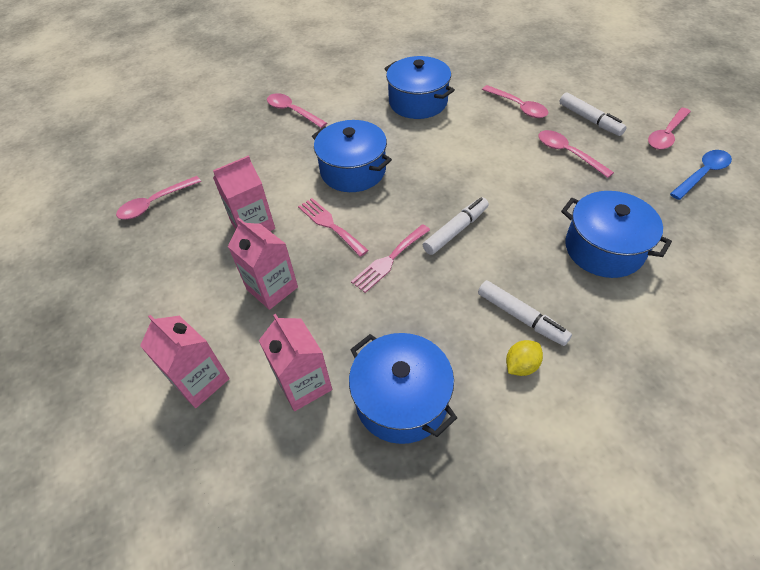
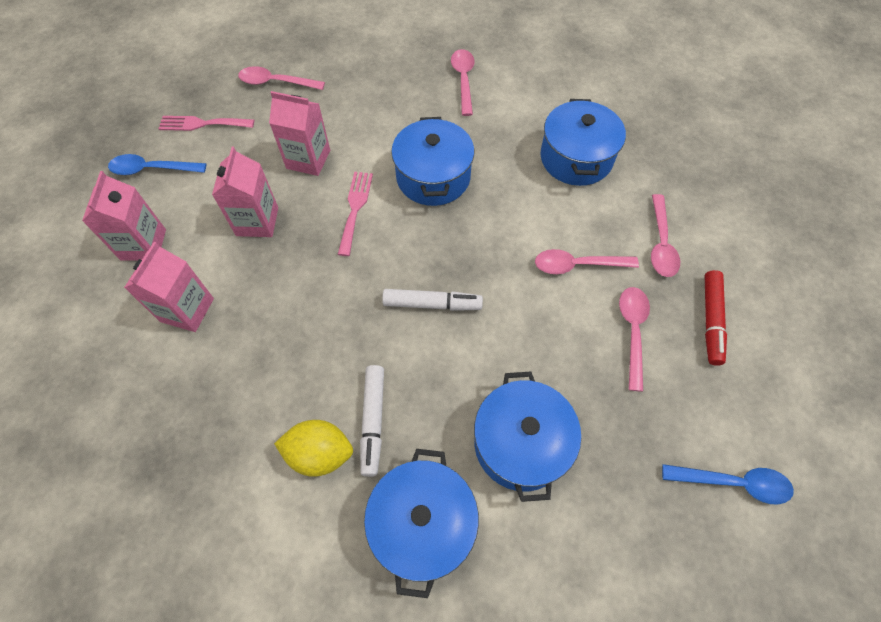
camera: 45 degrees right, 10 degrees up
blue pot [349,333,457,444] -> blue pot moved to [364,449,479,598]
pink fork [351,224,430,293] -> pink fork moved to [158,116,254,131]
yellow lemon [506,340,543,376] -> yellow lemon [274,420,353,477], size x1.55
white marker [559,92,627,136] -> red marker [705,270,727,366]
pink spoon [648,108,691,150] -> pink spoon moved to [535,249,639,274]
none -> blue spoon [108,154,206,175]

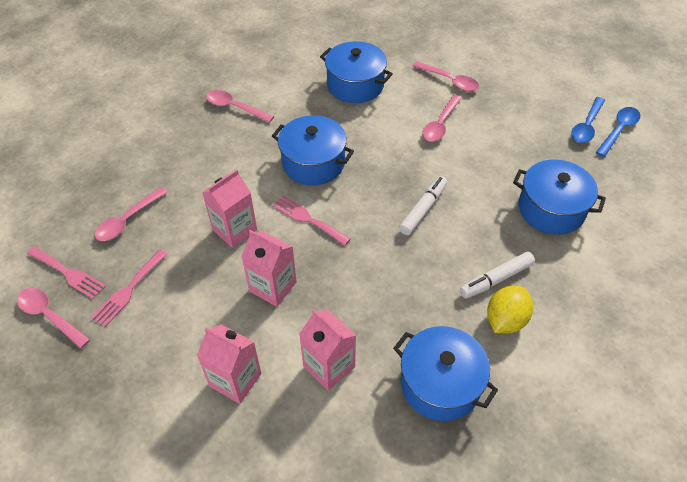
camera: 60 degrees left, 10 degrees down
blue spoon [108,154,206,175] -> blue spoon moved to [571,97,605,143]
white marker [360,365,384,477] -> white marker turned 120 degrees clockwise [460,252,535,299]
blue pot [364,449,479,598] -> blue pot moved to [393,326,498,421]
pink spoon [619,287,650,392] -> pink spoon moved to [17,288,90,349]
red marker [705,270,727,366] -> none
none -> pink fork [27,247,106,299]

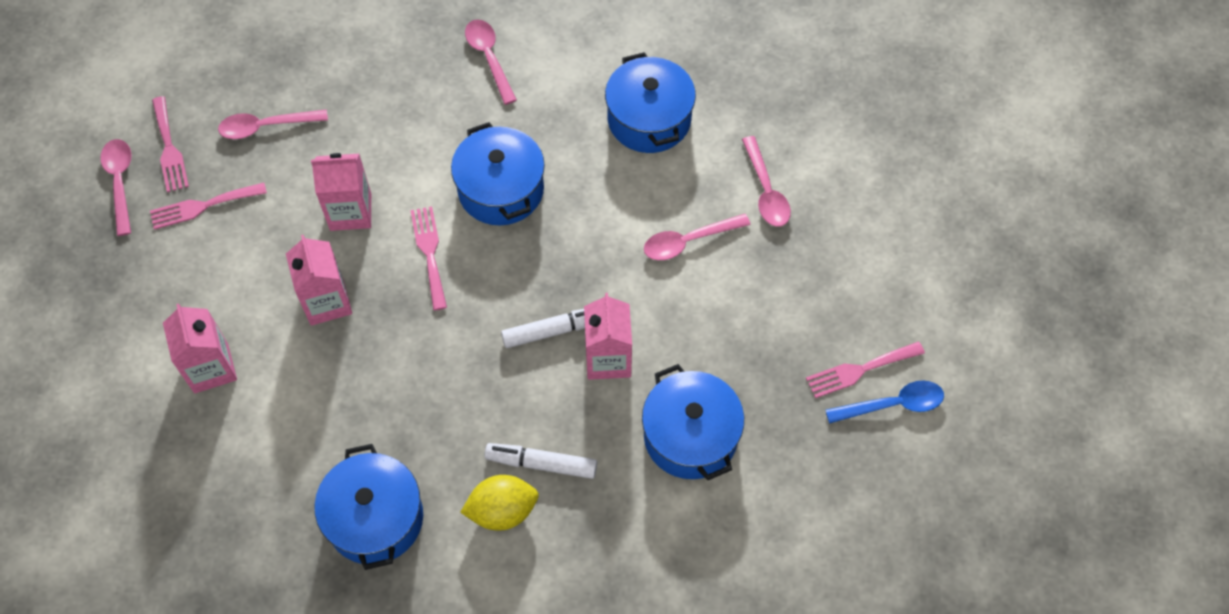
camera: 40 degrees right, 10 degrees up
pink carton [299,310,356,391] -> pink carton moved to [584,293,632,380]
blue spoon [571,97,605,143] -> pink fork [806,341,925,398]

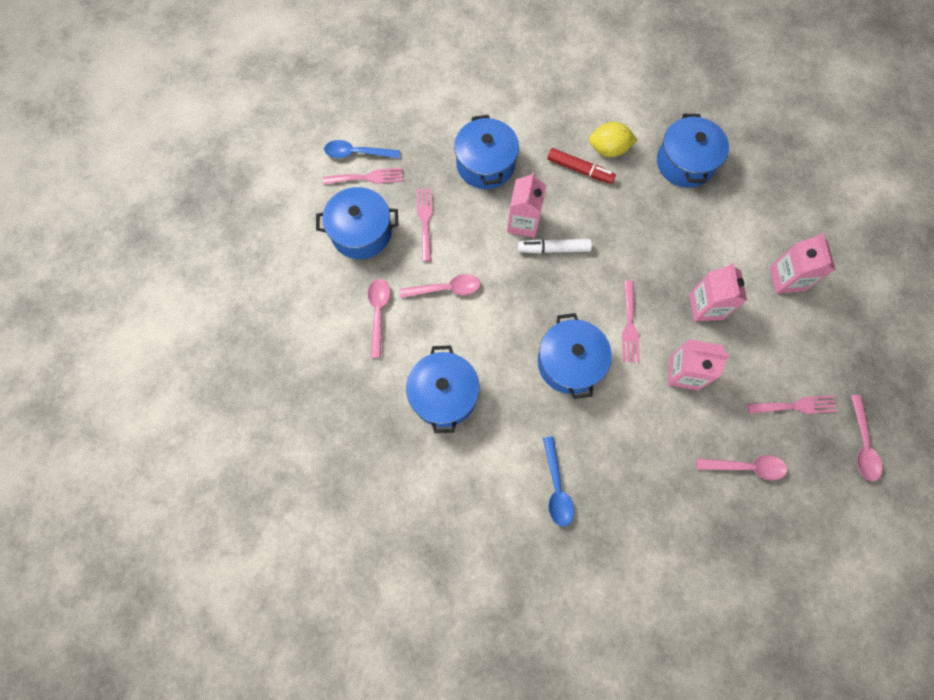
camera: 165 degrees left, 10 degrees up
pink fork [152,96,189,192] -> pink fork moved to [417,188,433,262]
pink spoon [465,19,517,105] -> blue spoon [543,436,574,527]
white marker [485,443,597,479] -> red marker [548,148,616,184]
none -> blue pot [316,187,398,259]

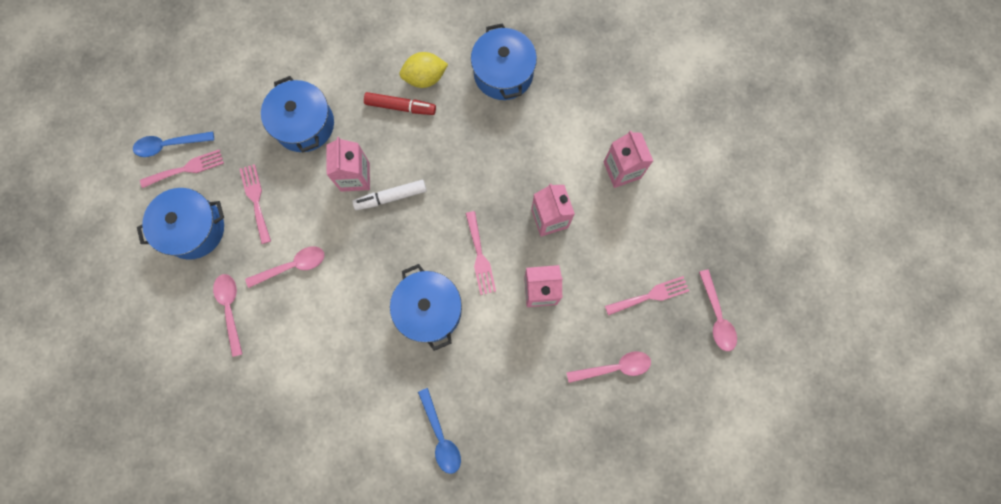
camera: 15 degrees left, 5 degrees up
blue pot [406,345,480,433] -> none

